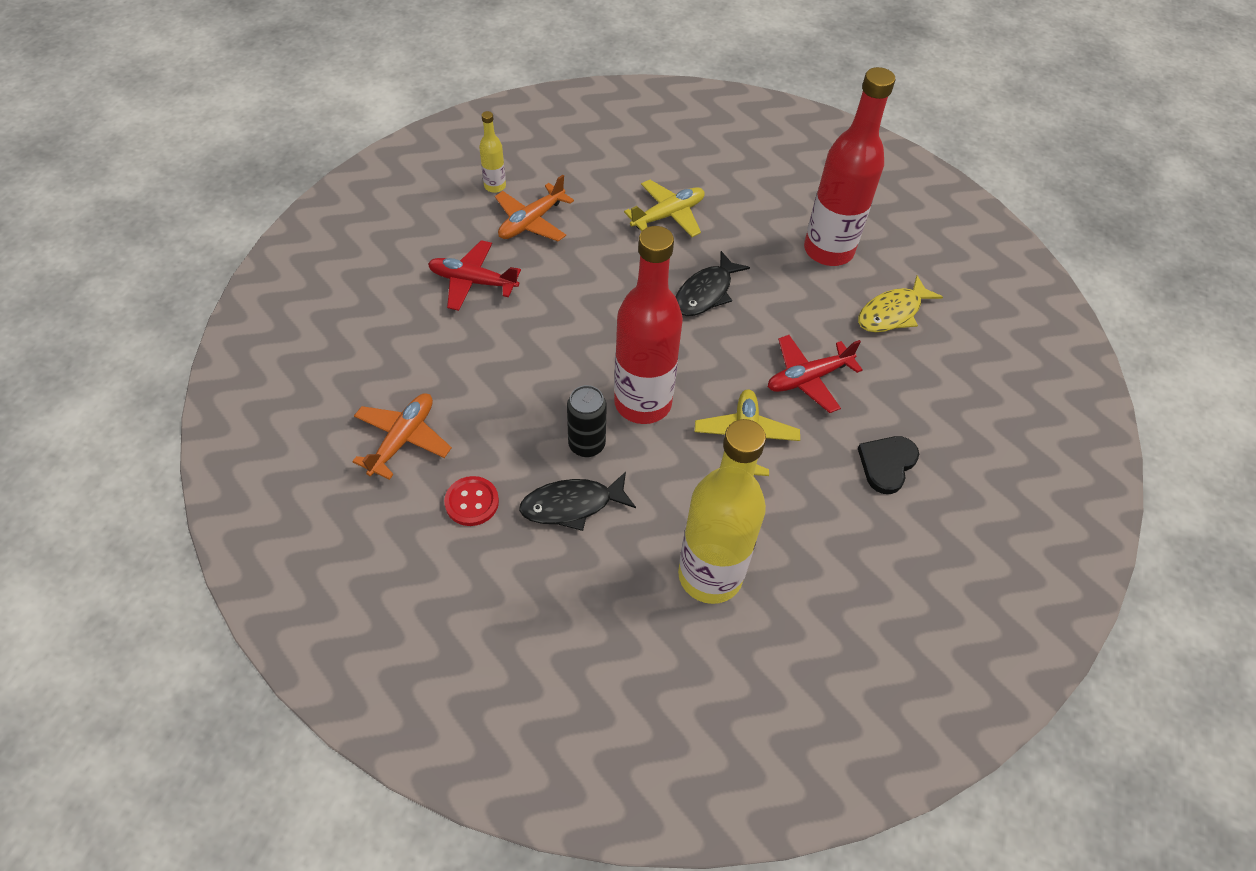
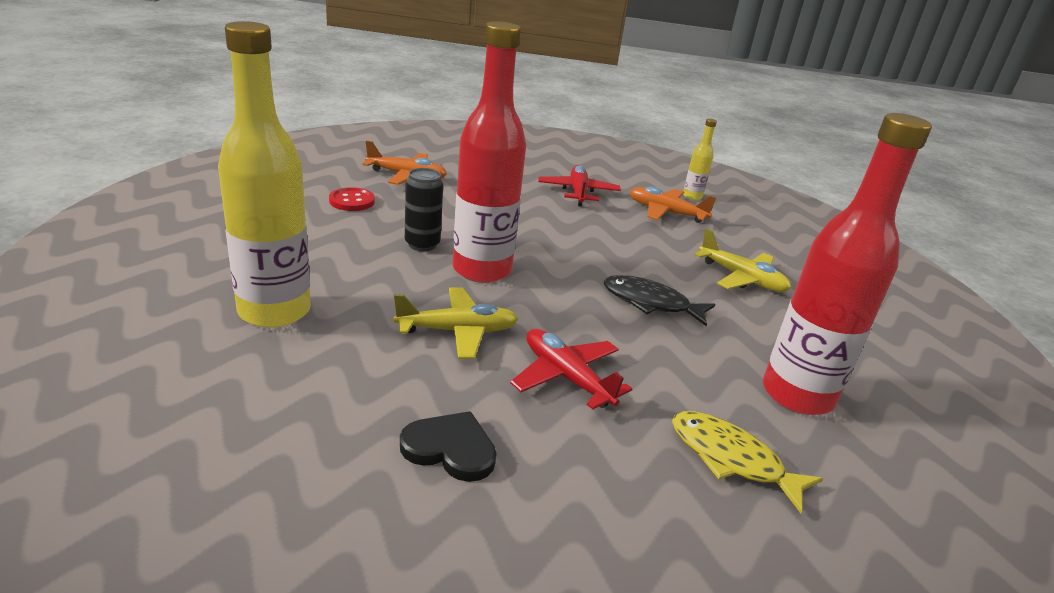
camera: 75 degrees right, 25 degrees down
black fish [519,472,636,531] -> none

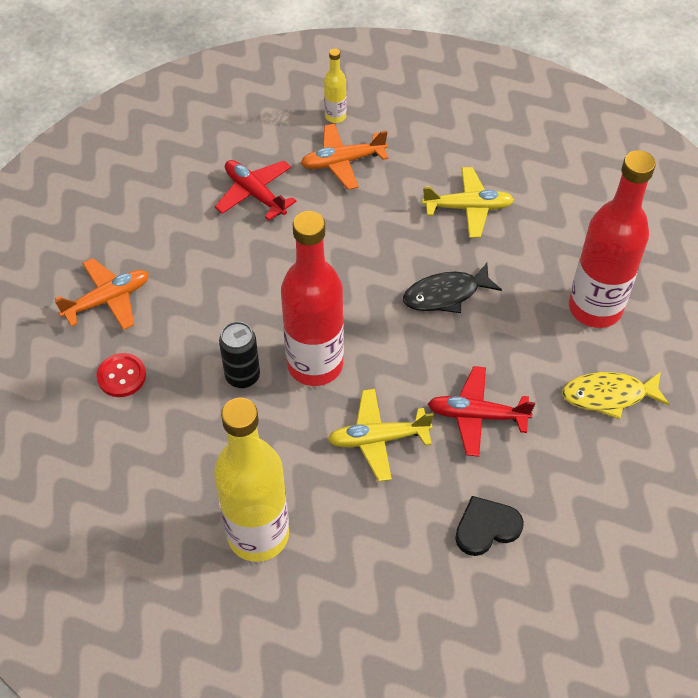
camera: 40 degrees left, 25 degrees up
yellow plane [394,287,518,359] -> yellow plane turned 135 degrees counterclockwise [327,389,434,482]

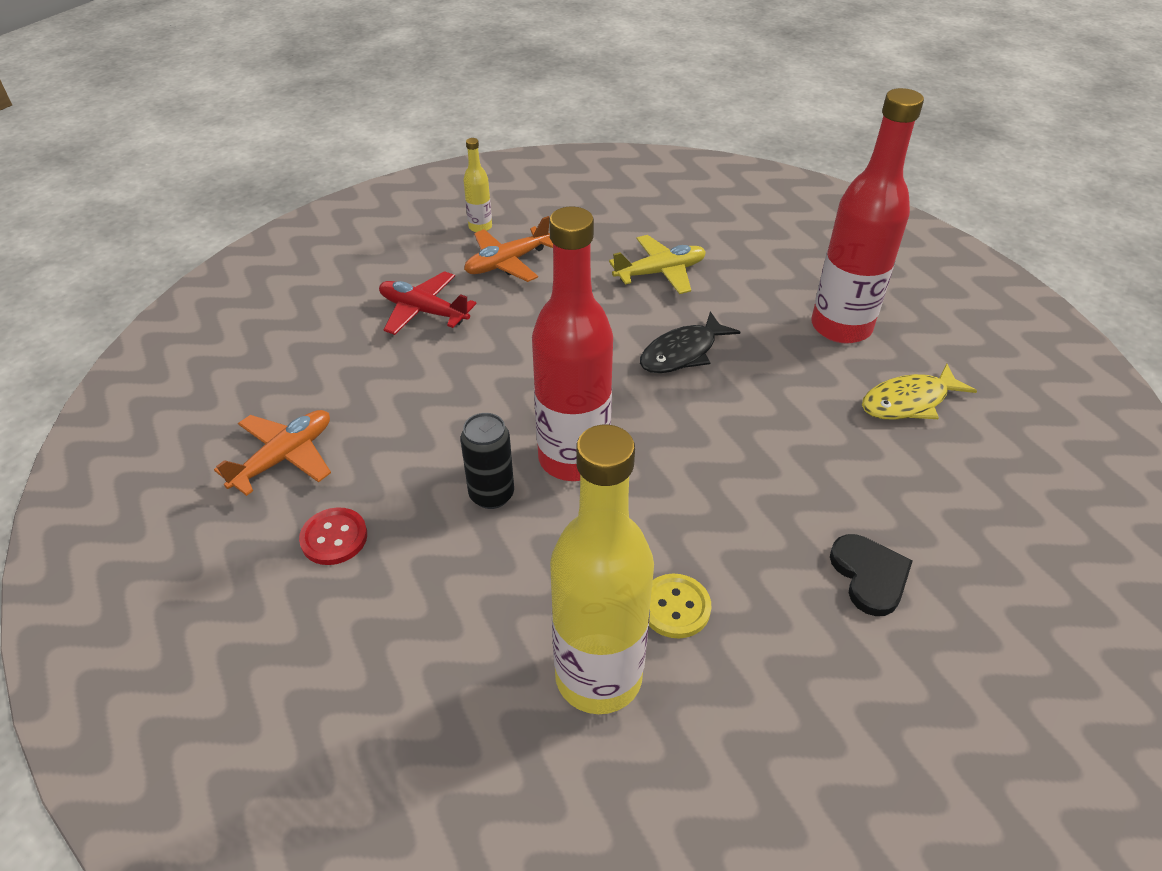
camera: 20 degrees left, 10 degrees down
yellow plane [327,389,434,482] -> none
red plane [428,366,535,457] -> none
black heart [455,496,524,556] -> black heart turned 120 degrees clockwise [830,534,913,616]
none -> yellow button [649,574,711,638]

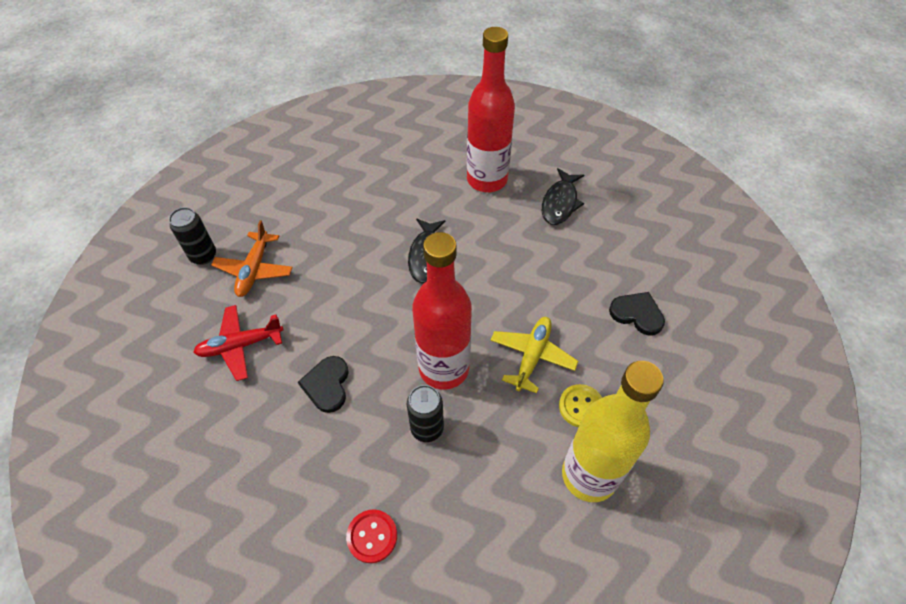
camera: 45 degrees left, 10 degrees up
orange plane [214,410,331,496] -> none
yellow bottle [463,138,492,232] -> black can [169,207,216,265]
yellow plane [609,235,706,294] -> yellow plane moved to [490,317,578,394]
yellow fish [862,364,977,420] -> black fish [542,168,584,225]
none -> black heart [298,356,349,413]

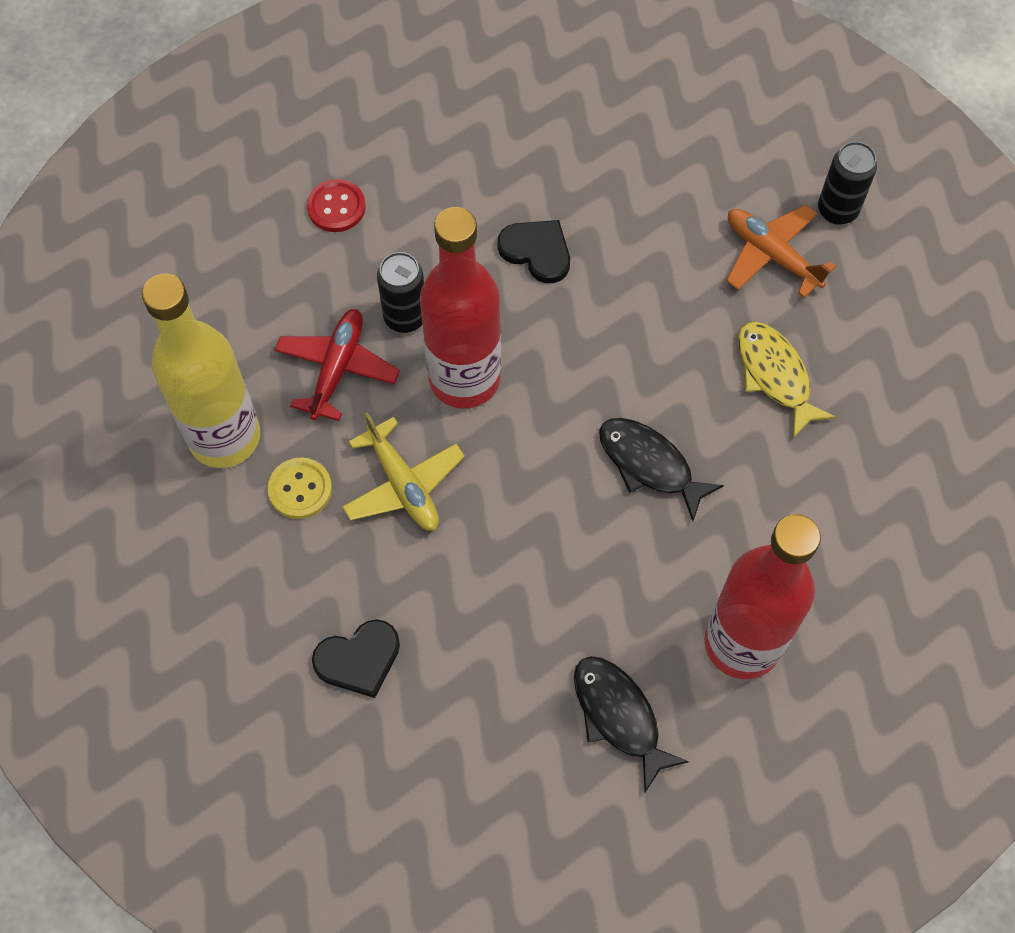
camera: 125 degrees right, 10 degrees up
red plane [193,305,284,381] -> red plane moved to [275,309,400,421]
none -> yellow fish [738,321,836,438]

